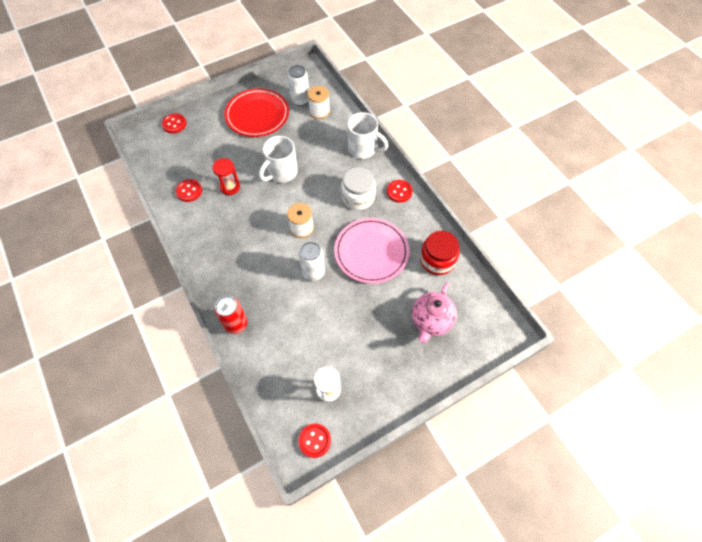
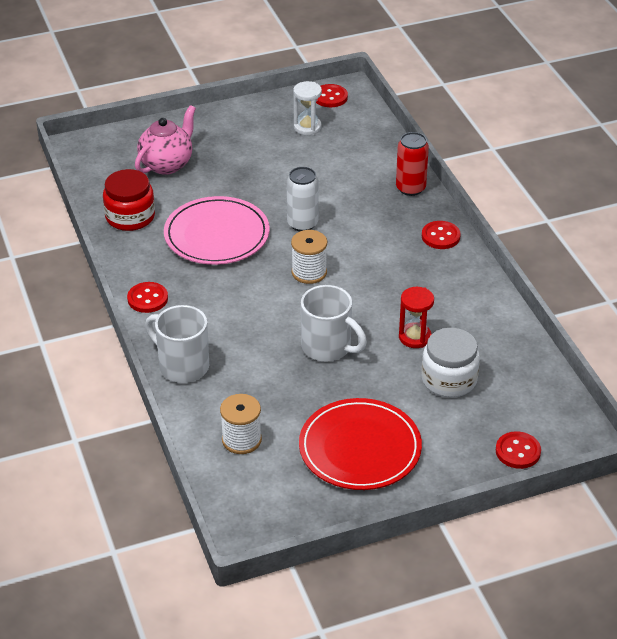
camera: 170 degrees left, 20 degrees down
red button [176,179,202,202] -> red button moved to [422,221,461,249]
white mug [259,136,298,183] -> white mug turned 75 degrees clockwise [301,285,367,362]
white can [288,65,309,106] -> none
white jar [341,167,376,210] -> white jar moved to [422,328,480,397]

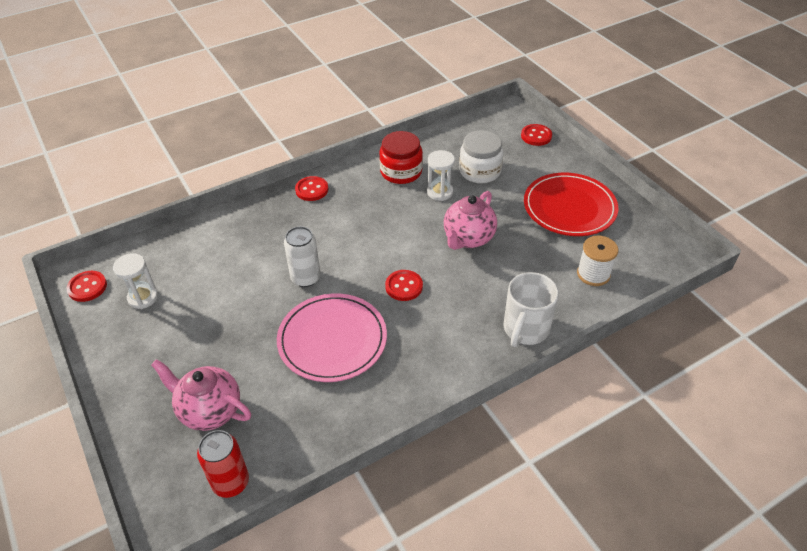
camera: 100 degrees left, 5 degrees up
red jar [103,169,155,231] -> red jar moved to [379,131,423,184]
red button [127,282,168,313] -> red button moved to [385,270,423,301]
white spool [291,230,327,284] -> none
white mug [301,285,367,362] -> pink teapot [444,191,497,250]
red can [396,132,429,196] -> red can moved to [197,430,249,498]
red hourglass [399,287,434,348] -> white hourglass [427,150,455,201]

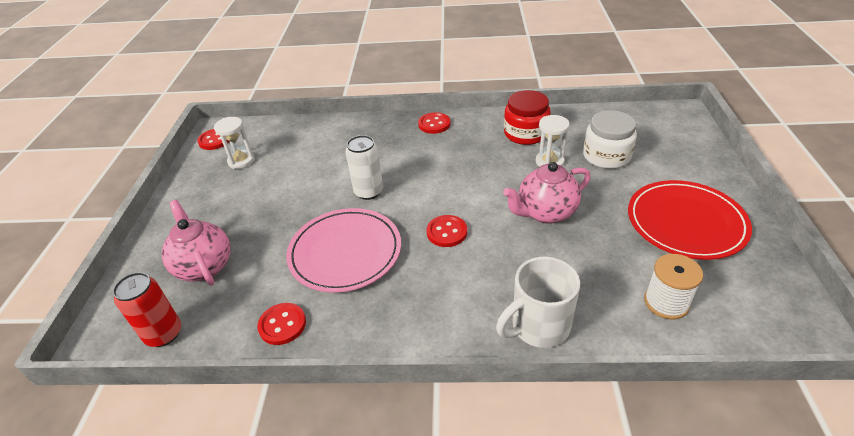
camera: 35 degrees right, 5 degrees down
red button [521,124,552,146] -> red button moved to [257,303,306,345]

